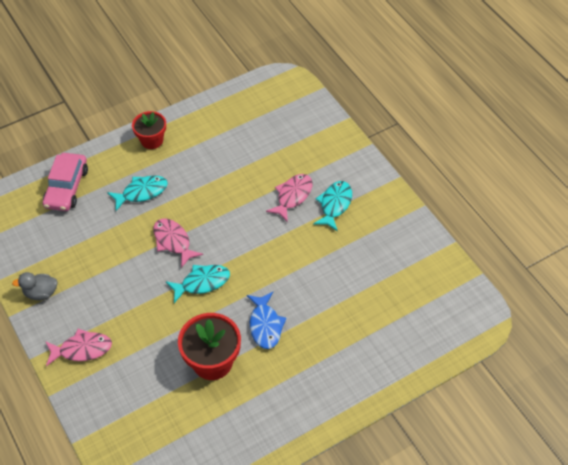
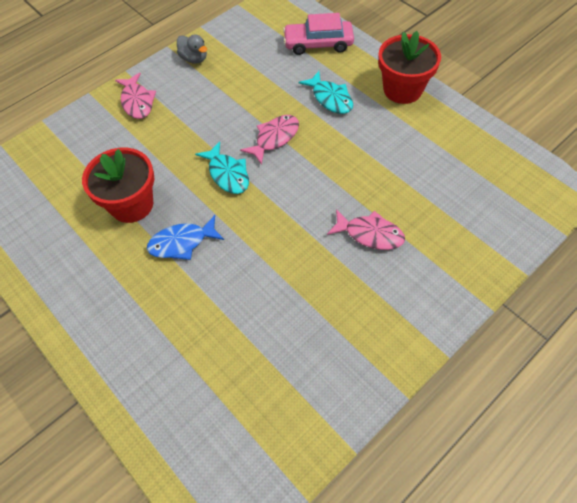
camera: 80 degrees right, 5 degrees up
grey duck [12,272,58,300] -> grey duck turned 150 degrees clockwise [177,34,207,64]
red flower pot [132,111,166,149] -> red flower pot [378,31,441,104], size x1.54
turquoise fish [313,181,352,232] -> none

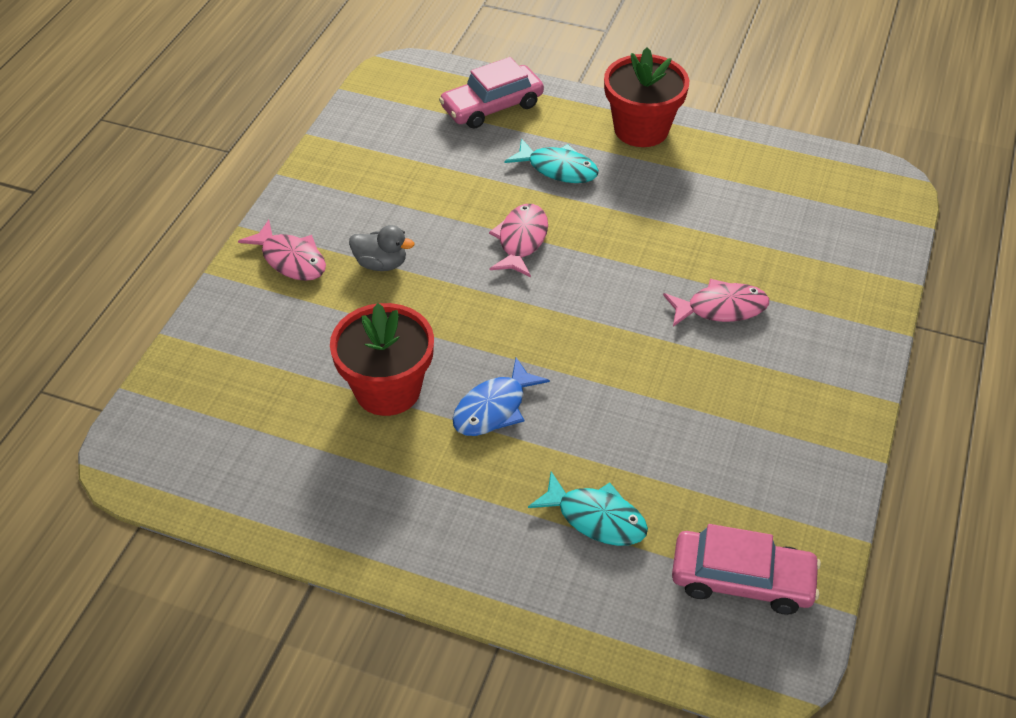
camera: 30 degrees left, 10 degrees down
grey duck [177,34,207,64] -> grey duck moved to [349,225,414,271]
turquoise fish [195,141,249,194] -> turquoise fish moved to [528,471,648,546]
none -> pink car [672,524,821,615]

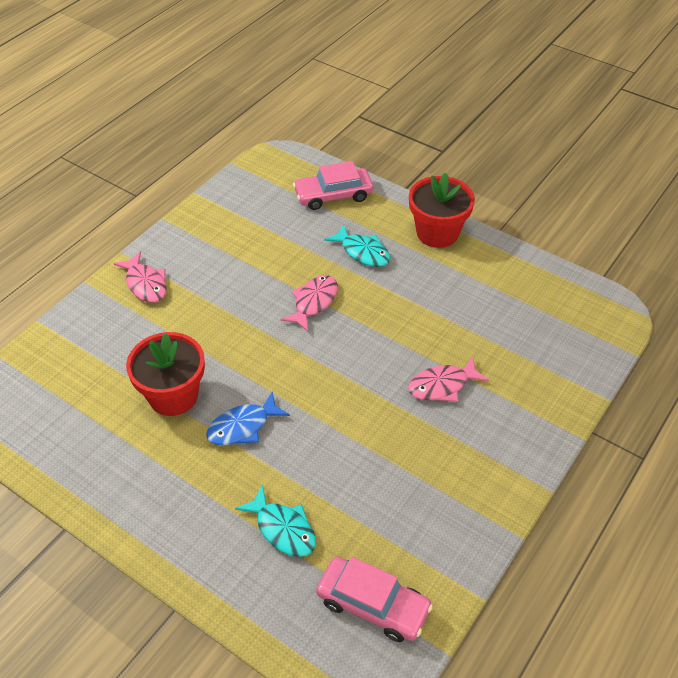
camera: 15 degrees right, 0 degrees up
grey duck [349,225,414,271] -> none
pink fish [663,279,769,327] -> pink fish turned 150 degrees clockwise [408,356,489,402]

